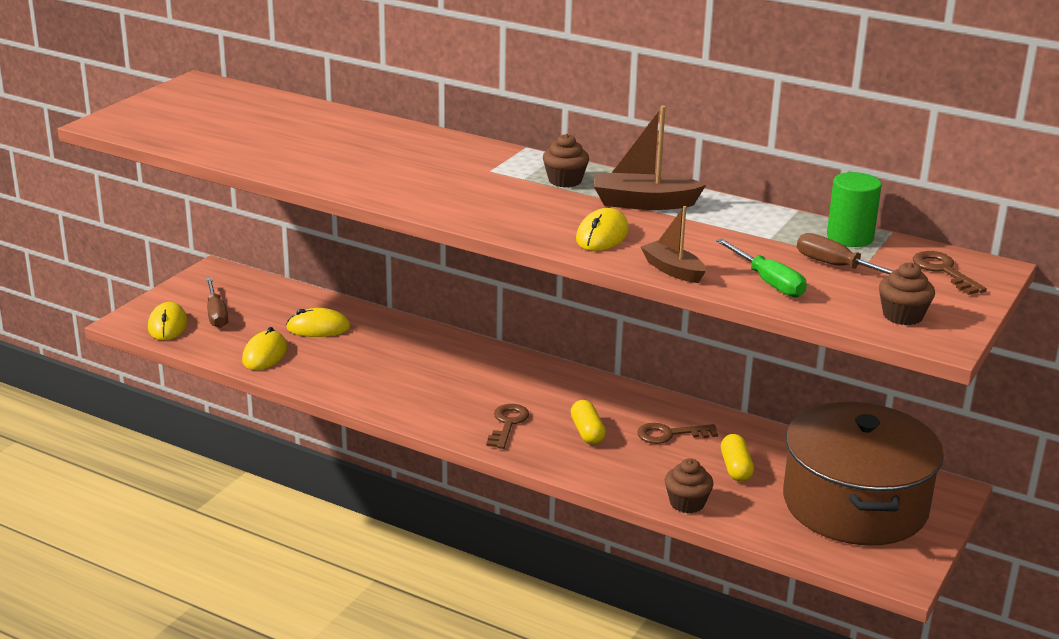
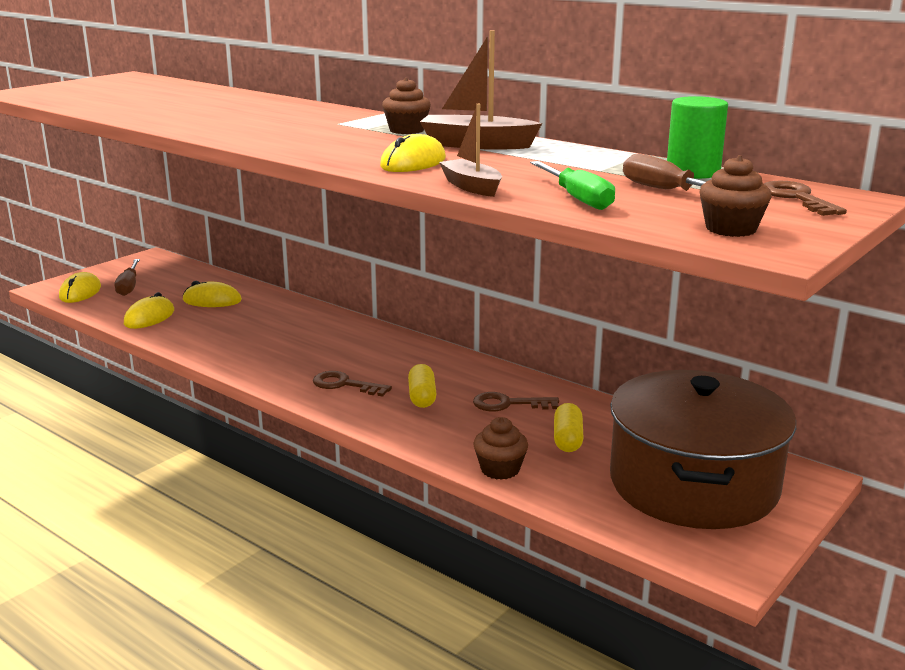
camera: 10 degrees right, 5 degrees down
brown key [486,404,529,449] -> brown key turned 90 degrees counterclockwise [313,371,392,397]

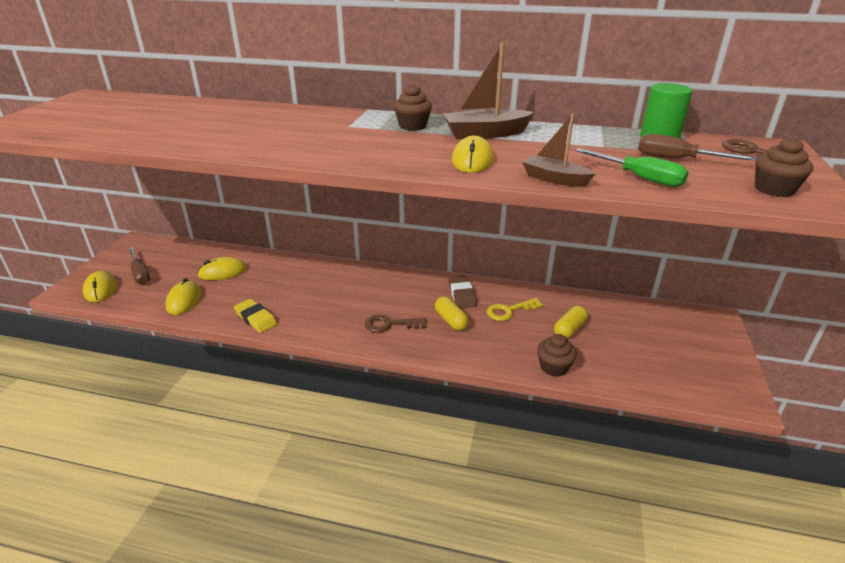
camera: 25 degrees left, 10 degrees up
brown key [473,392,559,412] -> yellow key [487,298,543,321]
yellow capsule [554,403,583,452] -> yellow capsule turned 60 degrees clockwise [554,306,588,338]
brown pot [610,370,796,529] -> none
none -> yellow eraser [234,299,277,333]
none -> brown eraser [448,275,477,308]

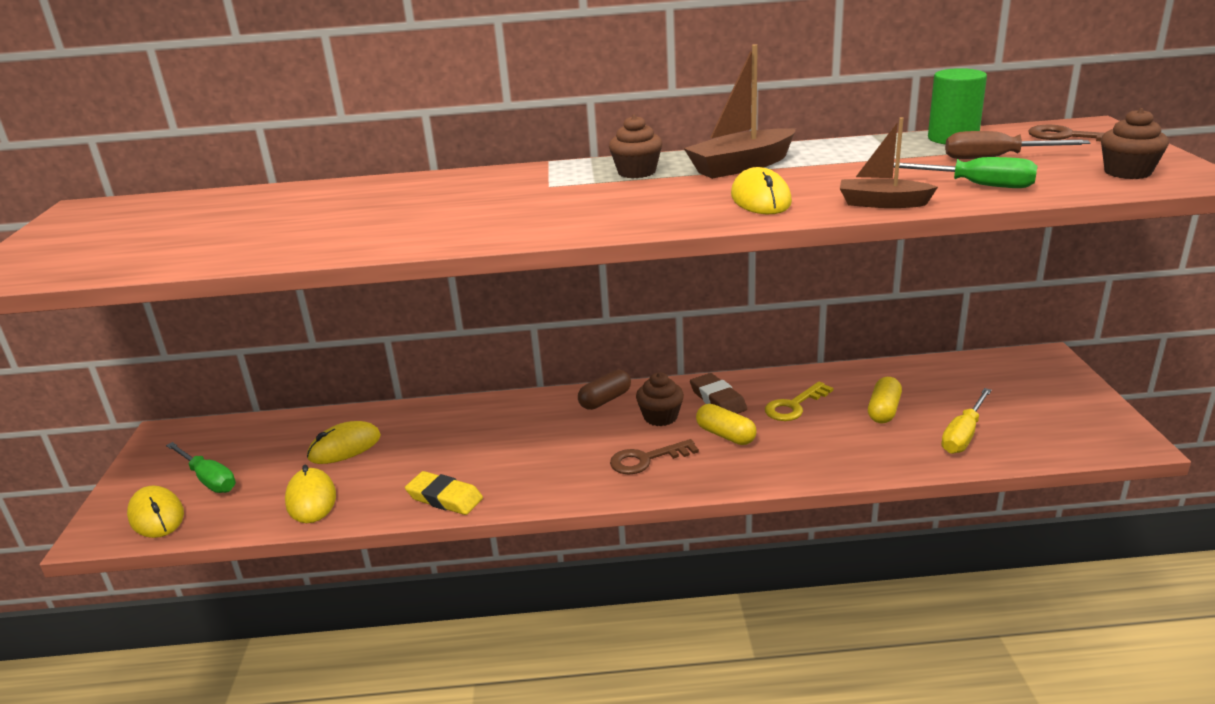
camera: 15 degrees left, 5 degrees down
brown screwdriver [128,247,150,284] -> green screwdriver [166,442,236,493]
brown cupcake [537,334,577,377] -> brown cupcake moved to [636,372,684,426]
none -> brown capsule [578,370,631,410]
none -> yellow screwdriver [941,388,992,454]

